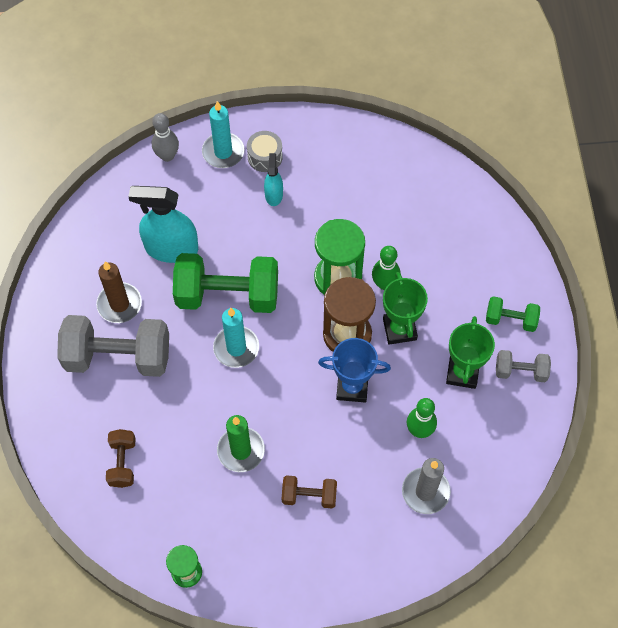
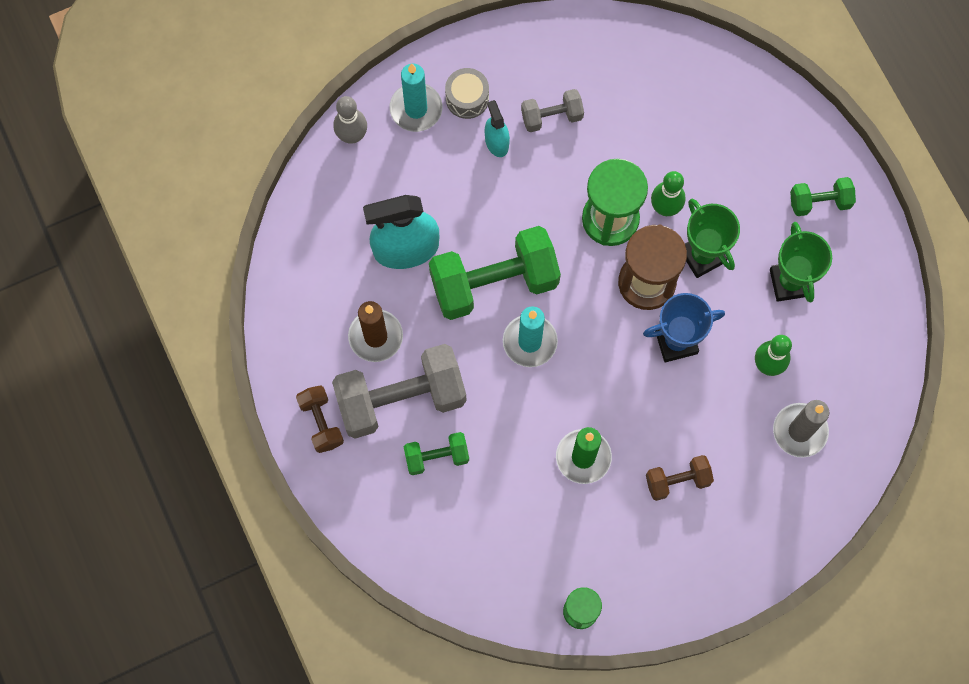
camera: 20 degrees left, 10 degrees up
brown dumbbell [106,429,136,488] -> brown dumbbell moved to [296,385,344,453]
grey dumbbell [496,350,551,382] -> grey dumbbell moved to [521,89,584,132]
none -> green dumbbell [404,432,469,475]

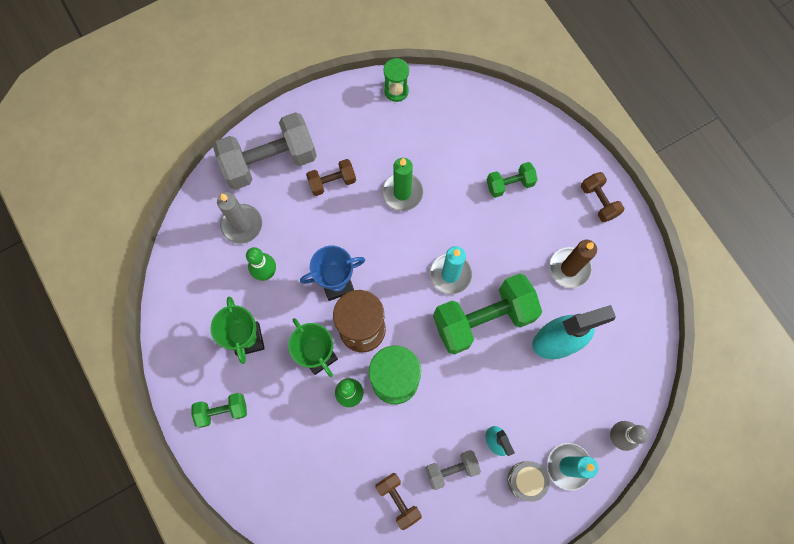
camera: 175 degrees right, 0 degrees up
grey dumbbell [332,344,467,439] -> grey dumbbell moved to [213,112,317,190]
none -> brown dumbbell [375,473,422,530]

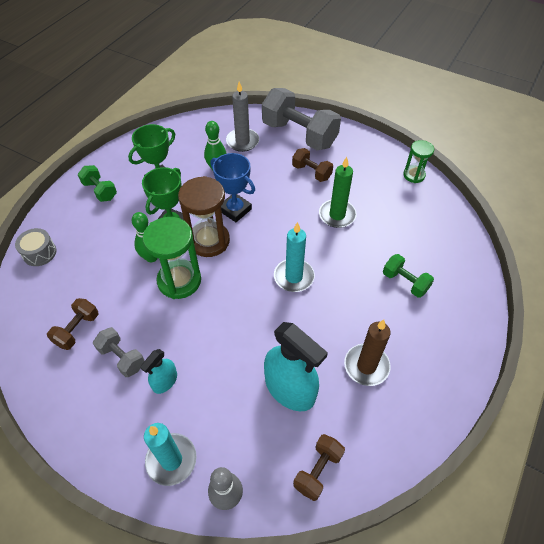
camera: 60 degrees right, 20 degrees down
green dumbbell [433,273,542,355] -> none
grey drum [507,461,550,502] -> grey drum moved to [15,228,56,266]
brown dumbbell [581,172,624,222] -> brown dumbbell moved to [293,434,345,501]

